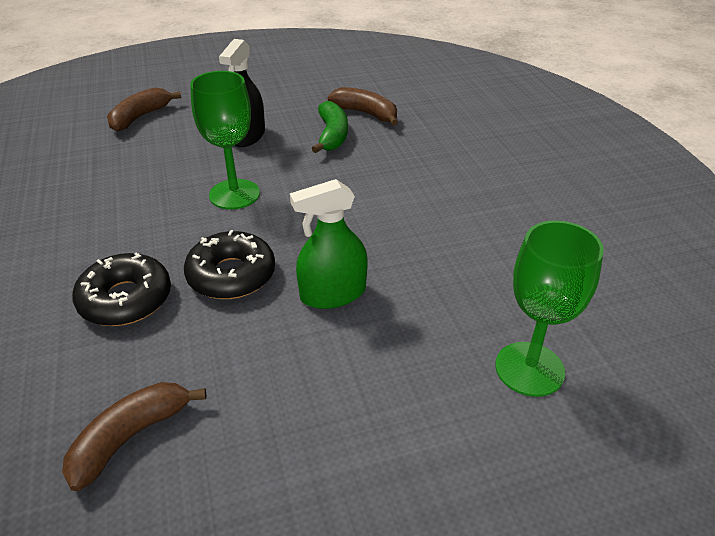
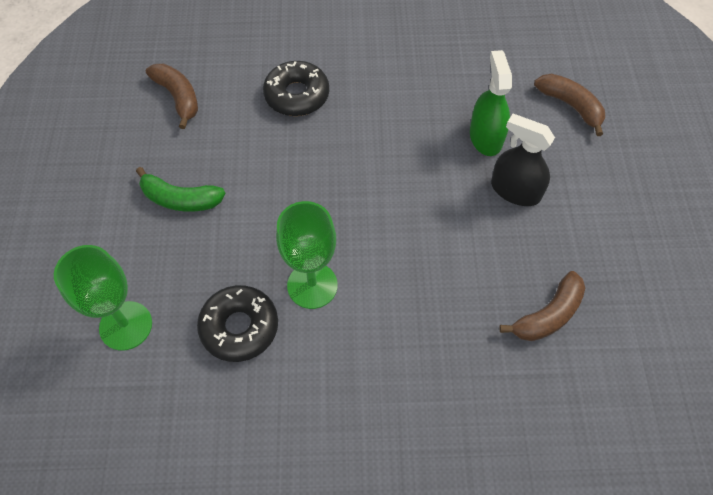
camera: 105 degrees right, 20 degrees up
black donut [184,230,275,299] -> black donut moved to [197,285,278,362]
green goblet [190,71,260,210] -> green goblet moved to [276,201,338,309]
green spray bottle [290,179,368,309] -> green spray bottle moved to [470,50,512,156]
green banana [312,101,348,153] -> green banana moved to [136,167,225,212]

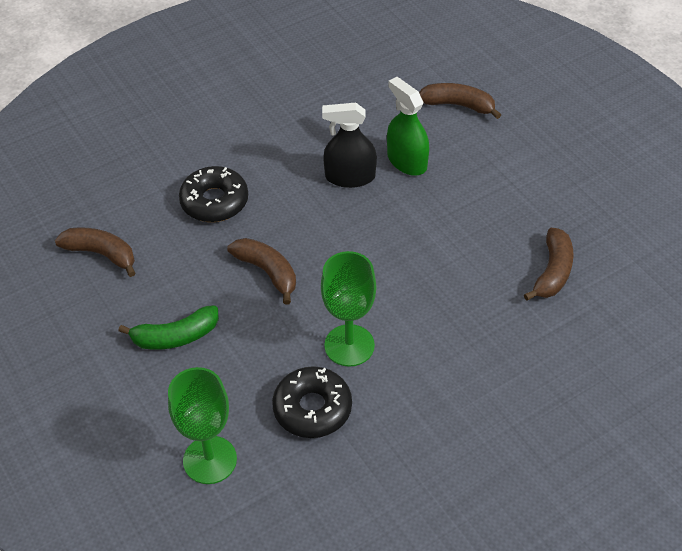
camera: 30 degrees left, 10 degrees down
black spray bottle [491,114,555,206] -> black spray bottle moved to [322,103,377,188]
none -> brown banana [227,238,296,305]

